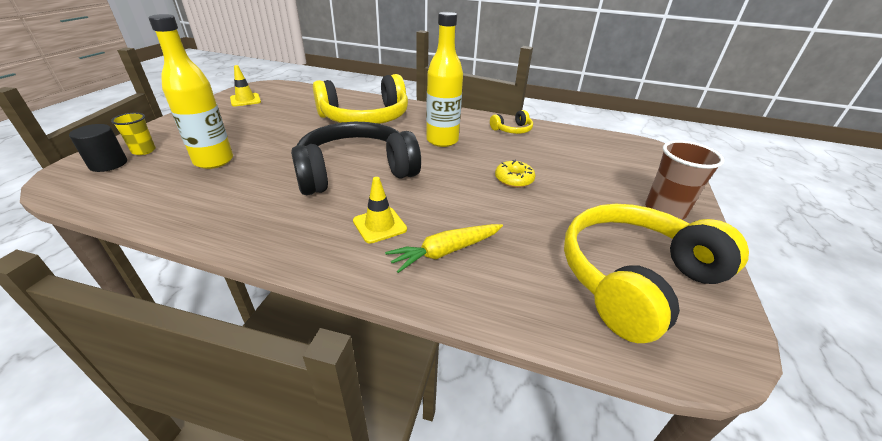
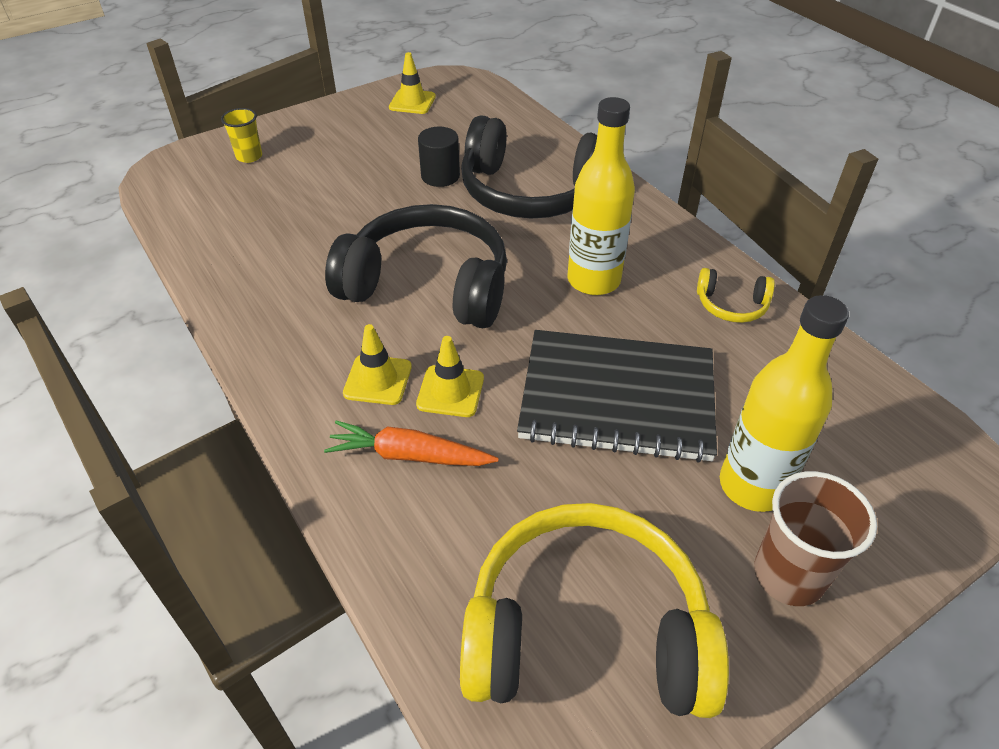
camera: 40 degrees right, 10 degrees up
black cylinder [69,124,127,172] -> black cylinder moved to [418,127,460,187]
yellow bottle [148,14,233,169] -> yellow bottle moved to [720,295,849,512]
yellow headphones [313,74,408,124] -> black headphones [461,115,597,219]
yellow carrot [385,224,503,273] -> orange carrot [324,420,499,466]
yellow donut [495,160,536,188] -> black notebook [517,330,717,463]
none -> yellow traffic cone [416,336,484,417]

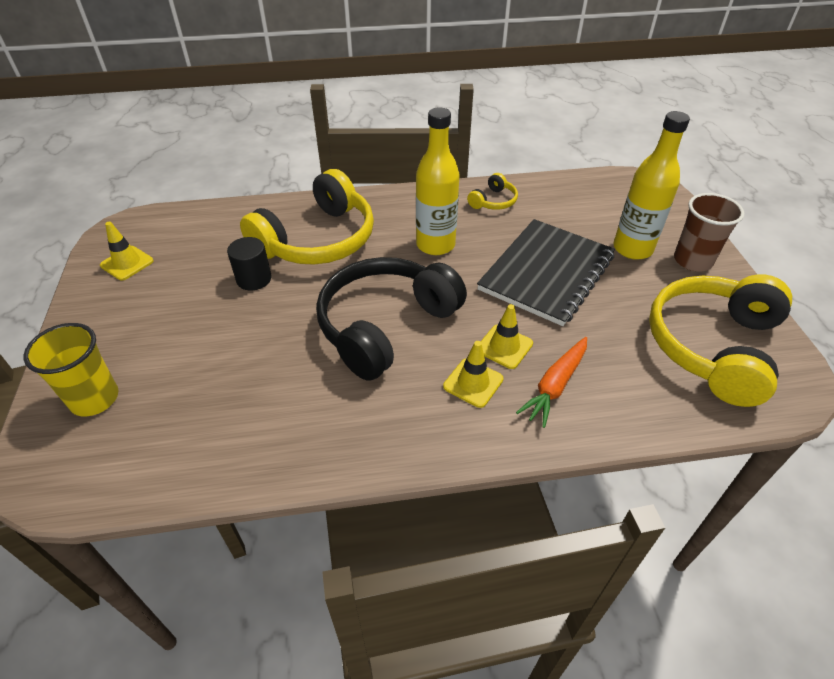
camera: 65 degrees left, 0 degrees up
yellow cup [221,108,262,163] -> yellow cup [23,323,118,416], size x1.62
black headphones [461,115,597,219] -> yellow headphones [240,169,374,265]

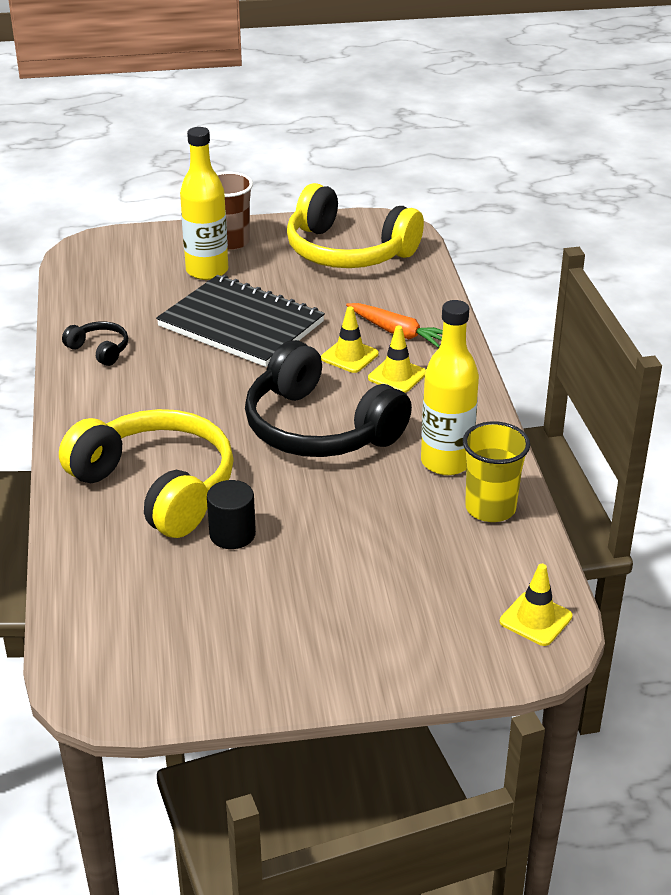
camera: 90 degrees left, 10 degrees down
yellow cup [23,323,118,416] -> yellow cup moved to [463,421,530,522]
yellow traffic cone [100,222,154,281] -> yellow traffic cone moved to [500,564,573,646]
yellow bottle [416,107,459,255] -> yellow bottle moved to [421,300,479,475]
yellow headphones [467,173,518,210] -> black headphones [62,321,128,366]

